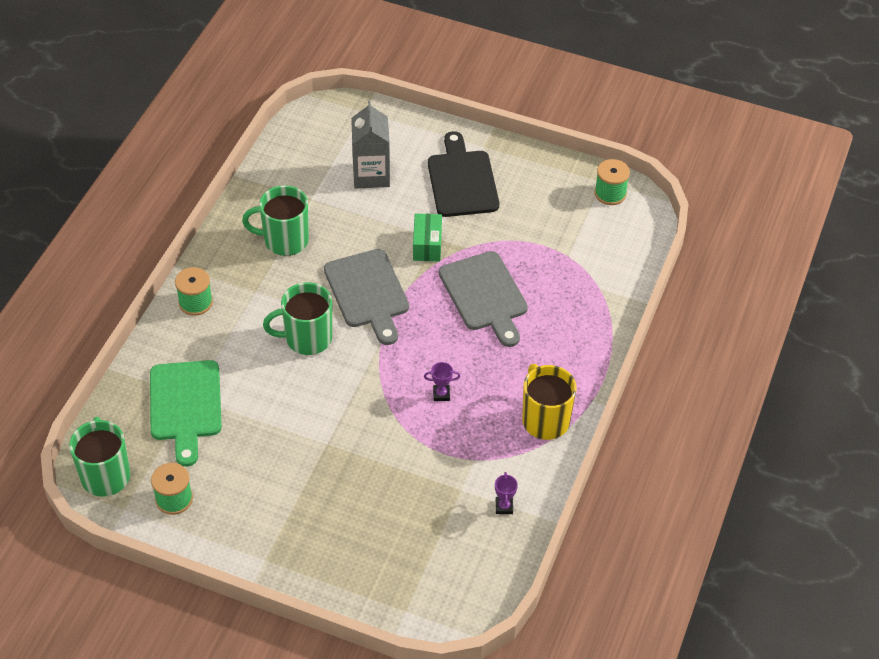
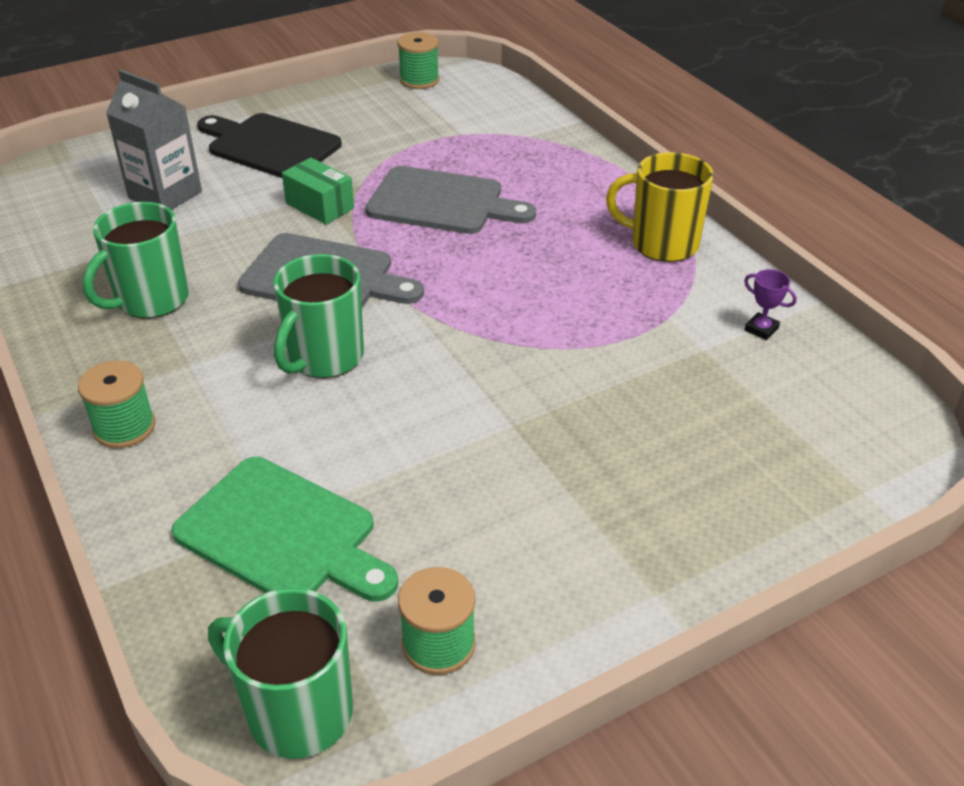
camera: 50 degrees left, 10 degrees down
purple trophy [424,362,460,401] -> none

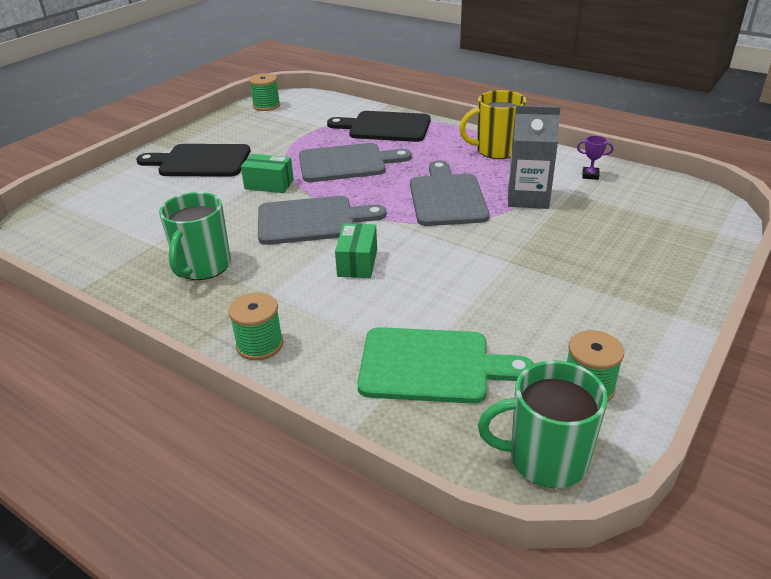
camera: 25 degrees left, 5 degrees down
grey carton [106,70,202,210] -> grey carton moved to [508,105,561,209]
green mug [273,254,364,378] -> green box [335,223,377,278]
none -> black cutting board [327,111,431,142]
none -> grey cutting board [410,160,490,226]

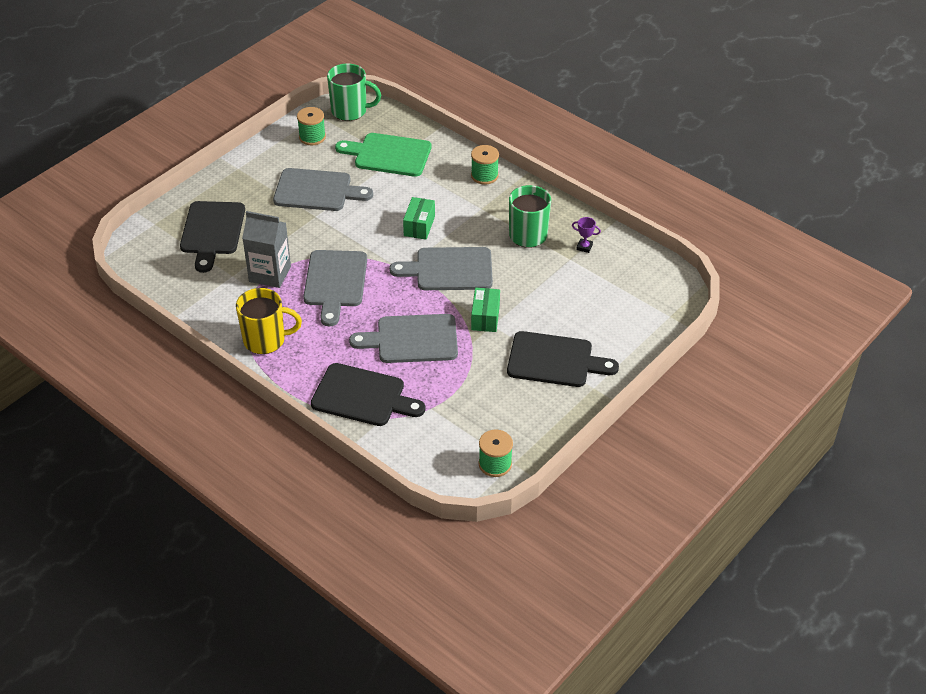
camera: 175 degrees left, 10 degrees up
green box [241,154,294,193] -> green box turned 75 degrees clockwise [471,288,500,332]
purple trophy [577,136,614,180] -> purple trophy moved to [572,217,601,253]
none -> black cutting board [180,201,245,273]
none -> grey cutting board [273,168,373,211]

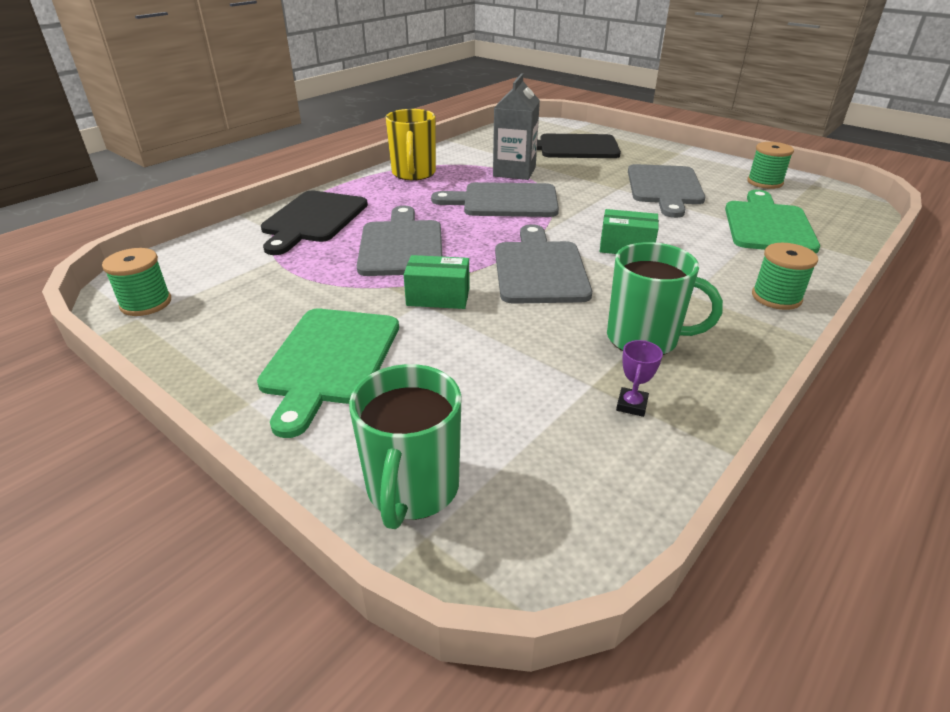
camera: 90 degrees right, 10 degrees down
green mug [327,63,381,121] -> green mug moved to [349,364,462,529]
black cutting board [507,331,619,387] -> green cutting board [257,309,399,438]

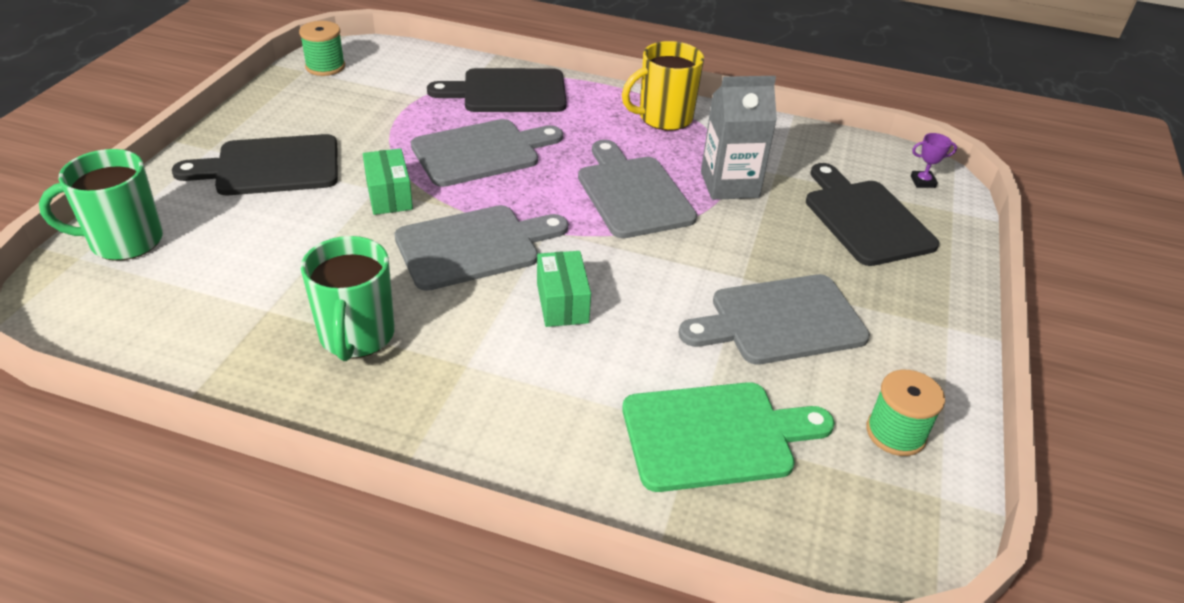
camera: 65 degrees right, 5 degrees up
green cutting board [257,309,399,438] -> black cutting board [172,134,338,195]
purple trophy [616,340,663,417] -> purple trophy moved to [911,133,957,188]
green spool [752,243,818,310] -> none

